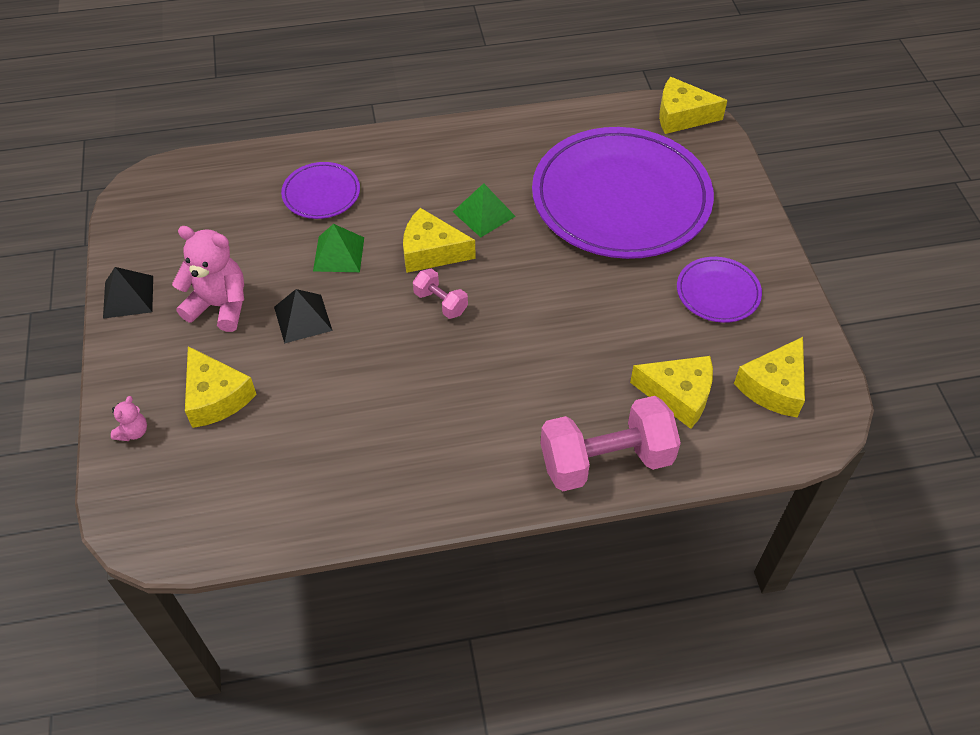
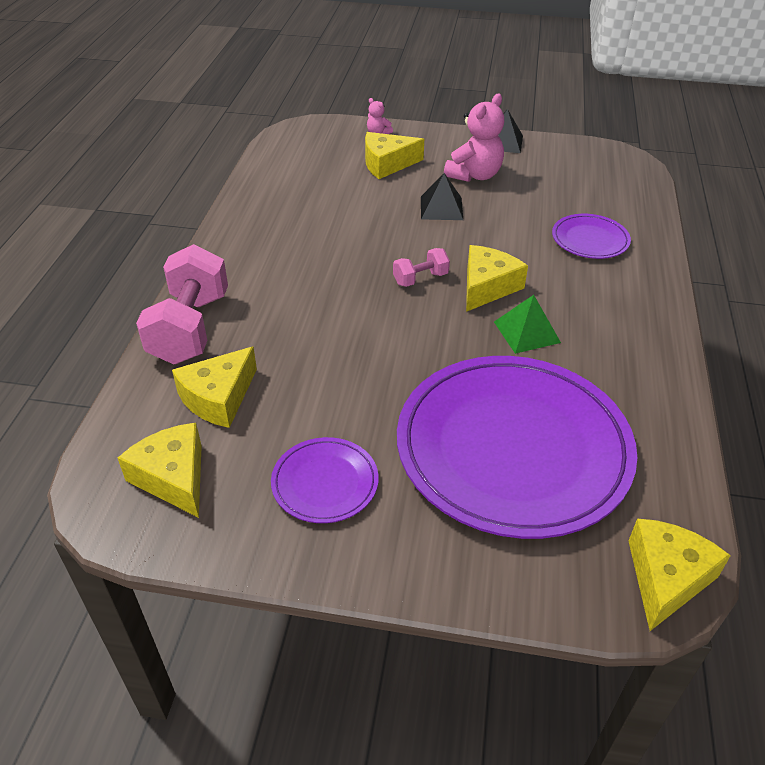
camera: 110 degrees right, 10 degrees down
green pyramid [313,224,364,272] -> none

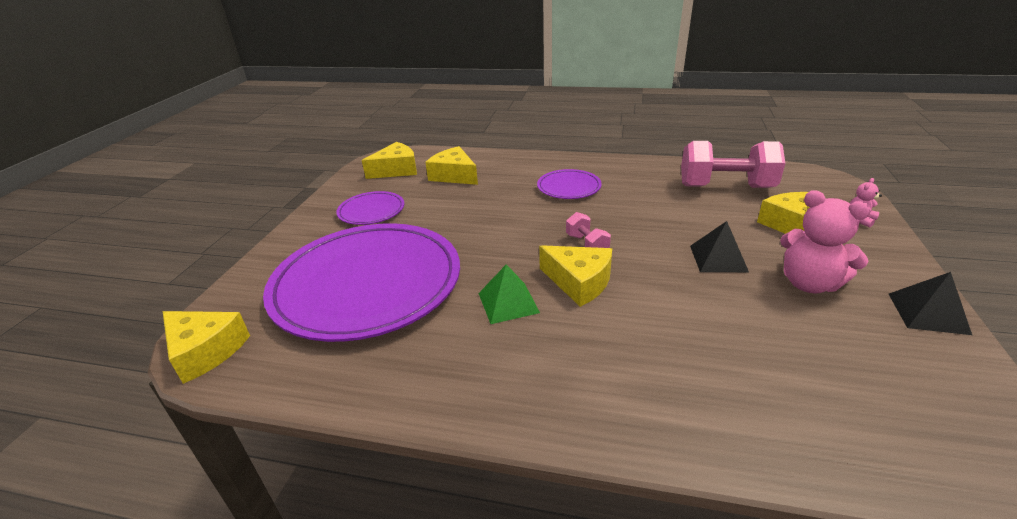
camera: 95 degrees right, 10 degrees down
pink dumbbell [136,244,228,364] -> pink dumbbell moved to [681,141,785,188]
purple plate [552,214,631,259] -> purple plate moved to [537,169,602,199]

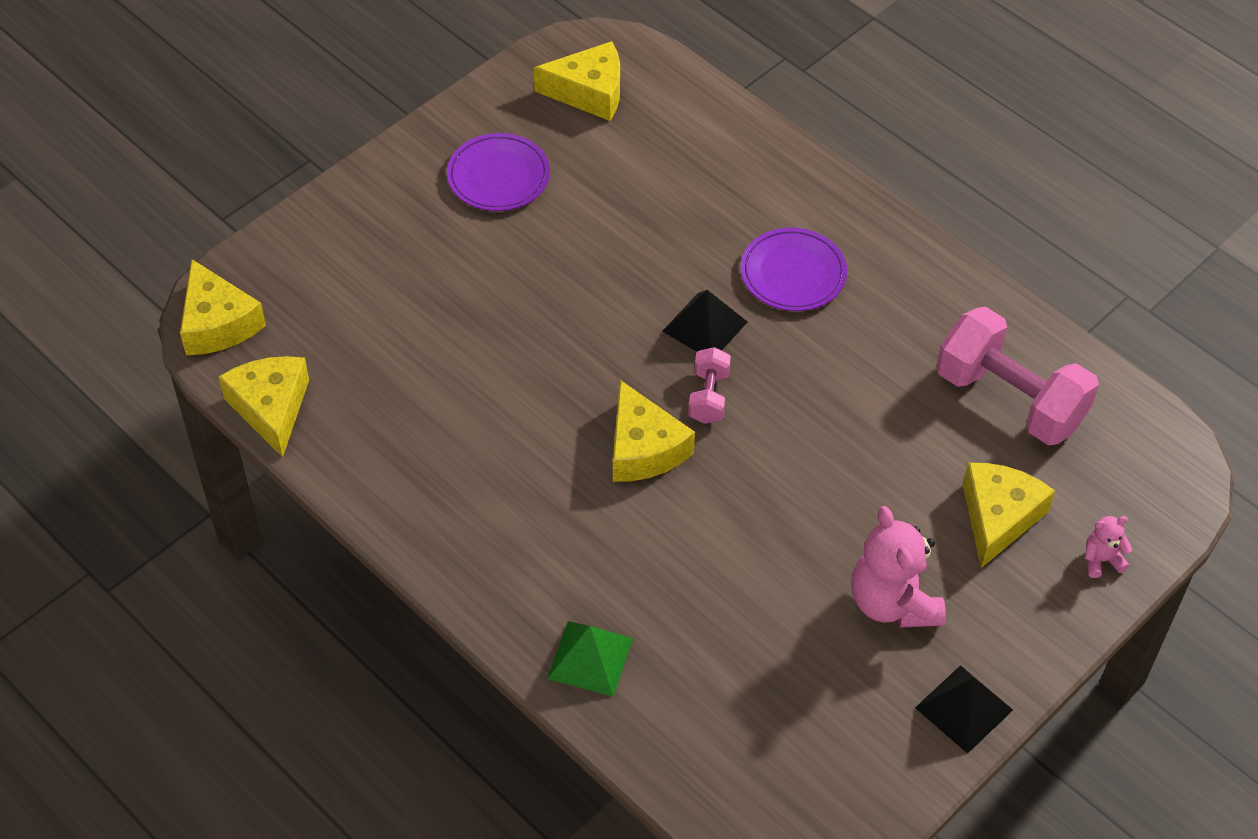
camera: 30 degrees right, 20 degrees up
purple plate [263,223,460,342] -> none
yellow cheese [425,146,478,185] -> yellow cheese moved to [219,356,309,457]
green pyramid [478,264,540,324] -> green pyramid moved to [547,621,633,697]
black pyramid [690,221,749,272] -> black pyramid moved to [662,290,747,352]

